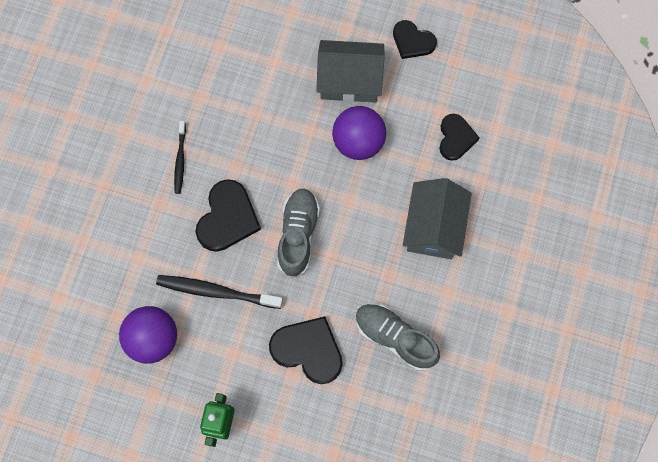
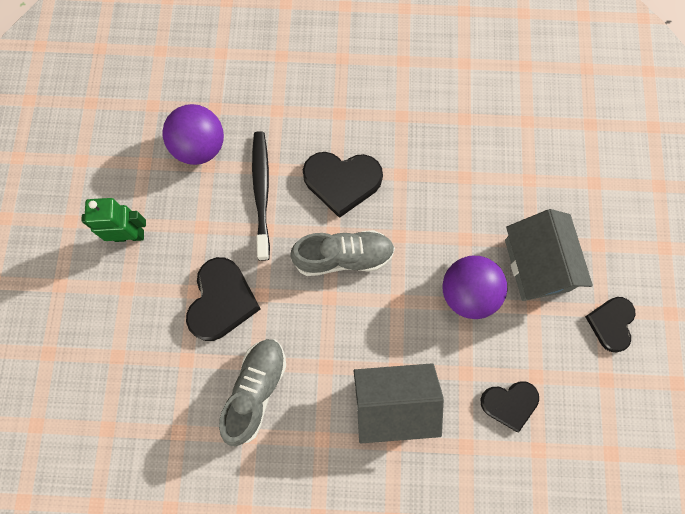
camera: 75 degrees right, 0 degrees up
black toothbrush [174,121,186,194] -> none

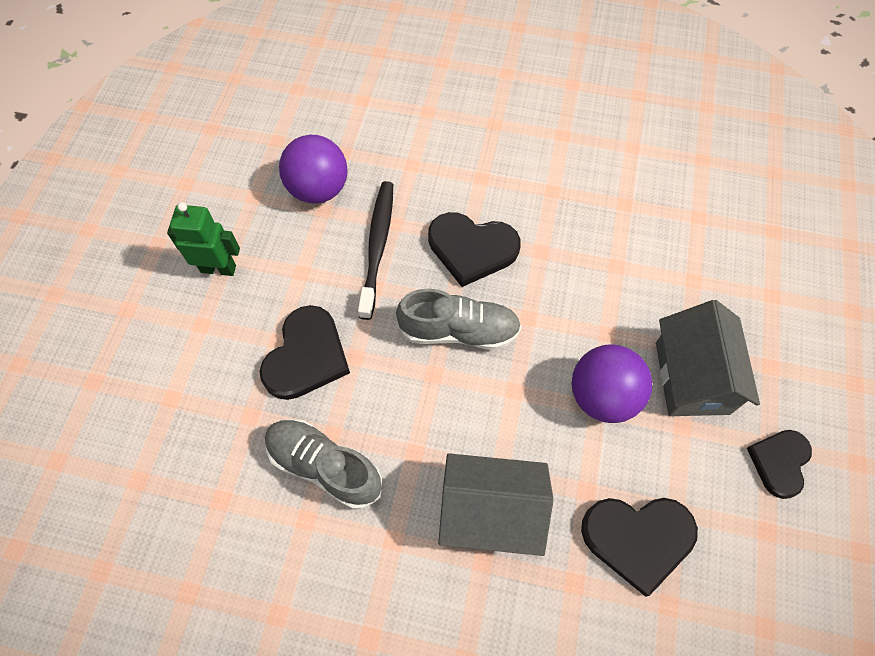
camera: 10 degrees right, 10 degrees down
grey shoe [219,339,286,446] -> grey shoe turned 90 degrees counterclockwise [265,419,382,510]
black heart [481,381,539,432] -> black heart [581,498,698,597], size x1.52

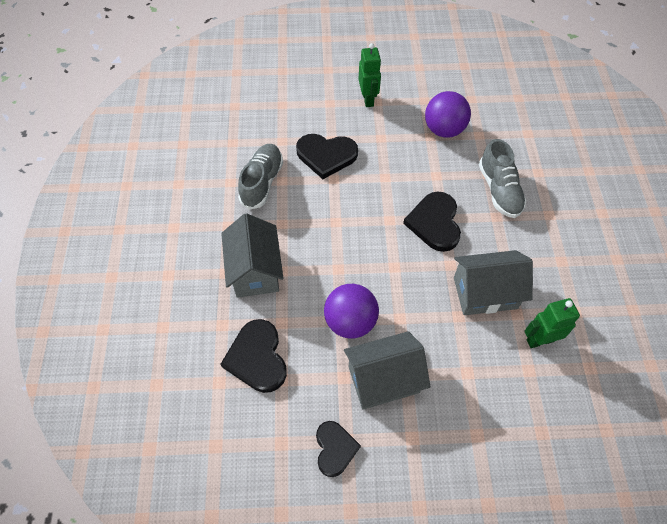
camera: 75 degrees right, 5 degrees down
black toothbrush [358,181,393,320] -> none
grey shoe [396,289,521,350] -> grey shoe moved to [479,139,527,218]
black heart [747,430,812,499] -> black heart turned 75 degrees clockwise [316,421,361,477]
none -> grey house [454,250,533,315]
none -> green robot [524,298,580,348]

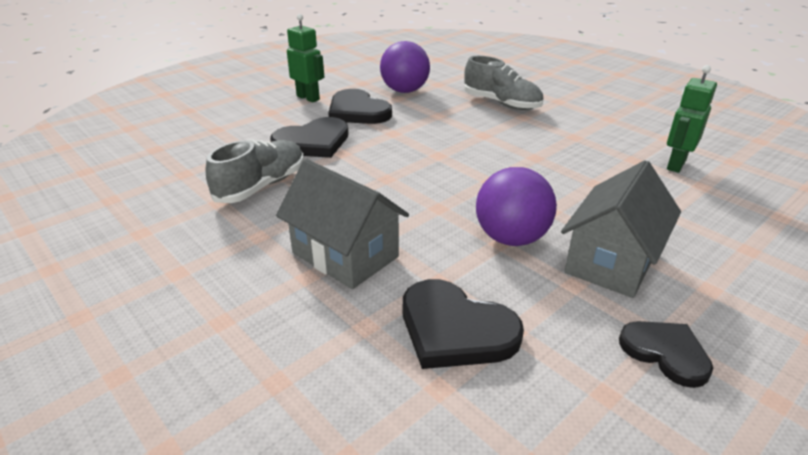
camera: 40 degrees left, 25 degrees down
grey shoe [238,144,283,210] -> grey shoe turned 60 degrees clockwise [206,139,304,203]
black heart [403,191,461,252] -> black heart moved to [328,89,392,124]
grey house [454,250,533,315] -> none

